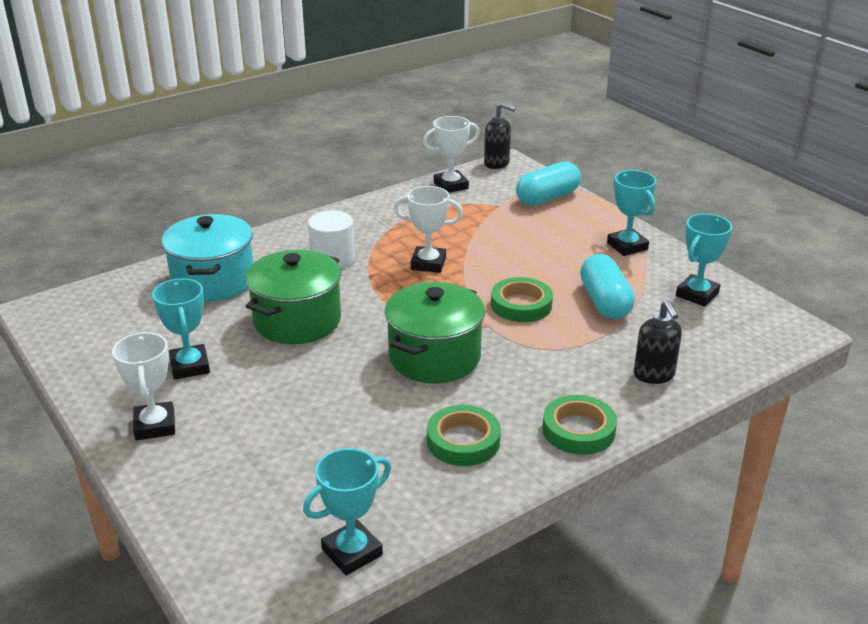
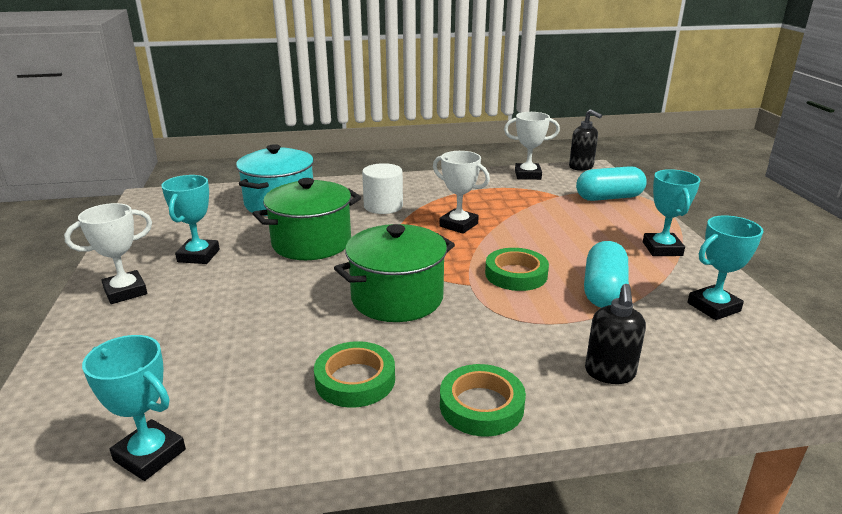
camera: 25 degrees right, 5 degrees down
white trophy [112,332,175,440] -> white trophy turned 45 degrees clockwise [64,203,152,304]
turquoise trophy [303,448,391,575] -> turquoise trophy turned 45 degrees clockwise [82,335,186,481]

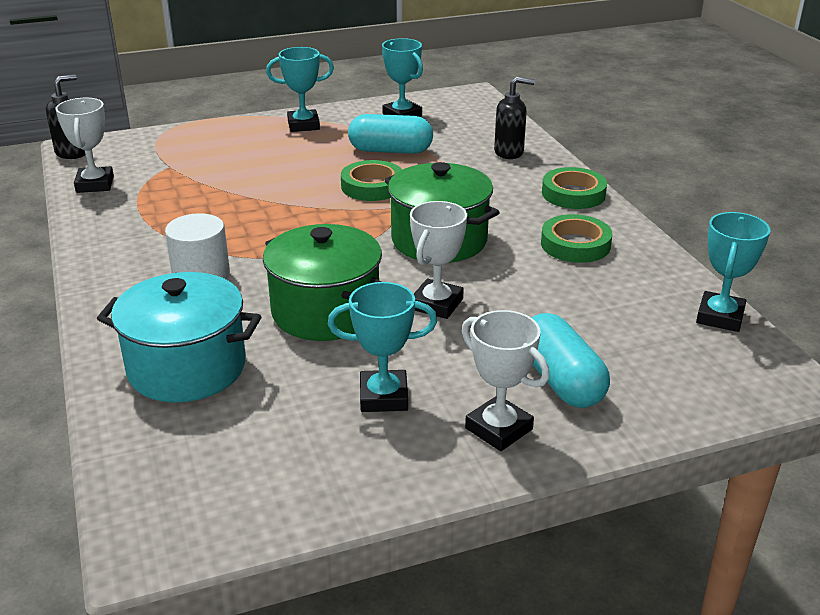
camera: 100 degrees left, 5 degrees up
white trophy [433,151,490,234] -> white trophy moved to [410,201,467,319]
turquoise capsule [576,166,647,201] -> turquoise capsule moved to [532,313,610,408]

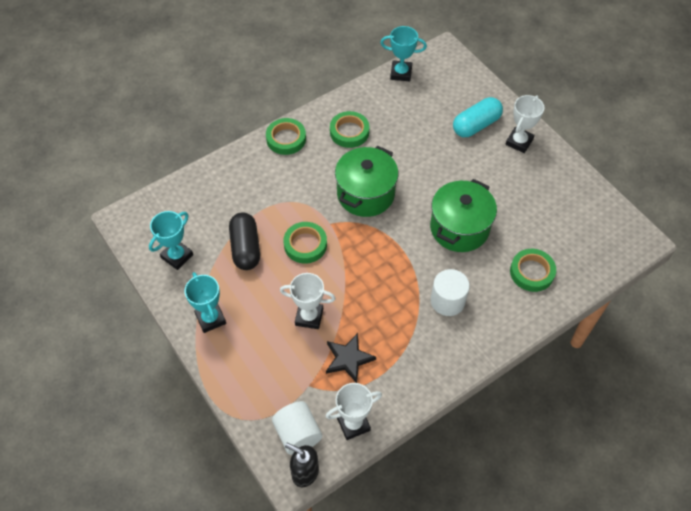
camera: 105 degrees left, 25 degrees up
turquoise pot [97,272,261,403] -> green tape [510,249,556,292]
turquoise trophy [328,282,437,412] -> none
turquoise capsule [348,114,433,154] -> black capsule [229,212,260,270]
white trophy [410,201,467,319] -> white trophy moved to [280,273,336,329]
black soap dispenser [494,77,535,159] -> none
none -> white cylinder [272,401,322,455]
none -> black star [326,333,376,383]

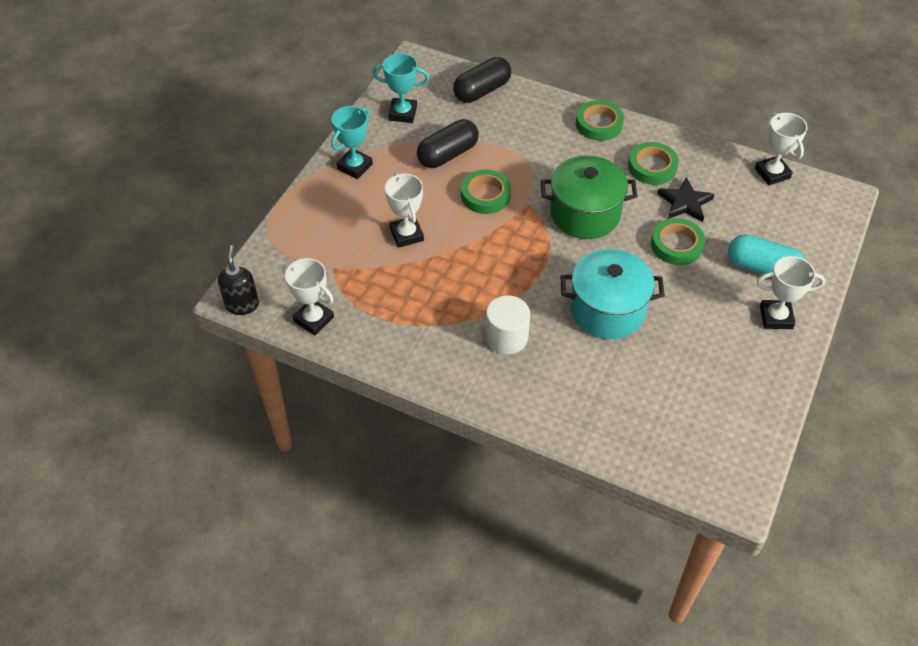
camera: 60 degrees right, 5 degrees down
white cylinder [272,401,322,455] -> none
black star [326,333,376,383] -> black star moved to [657,177,715,222]
turquoise trophy [380,26,427,82] -> white trophy [755,112,808,185]
green pot [430,179,497,252] -> turquoise pot [560,249,665,339]
green tape [510,249,556,292] -> green tape moved to [651,218,705,265]
none -> black capsule [453,57,511,103]

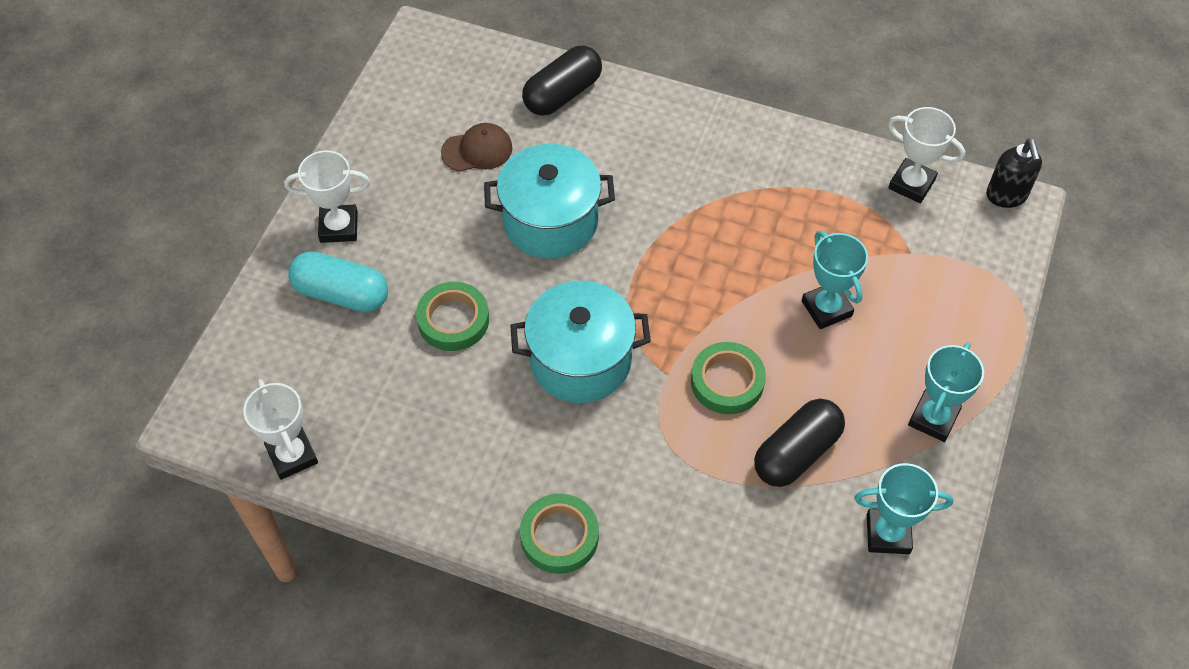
camera: 175 degrees right, 5 degrees up
white trophy [385,173,424,248] -> turquoise trophy [802,231,868,329]
black capsule [453,57,511,103] -> black capsule moved to [522,45,602,116]
white cylinder [485,295,530,355] -> none
green pot [541,155,638,239] -> turquoise pot [510,281,651,403]
green tape [628,142,679,185] -> none
black star [657,177,715,222] -> none
none -> brown cap [441,123,512,172]

